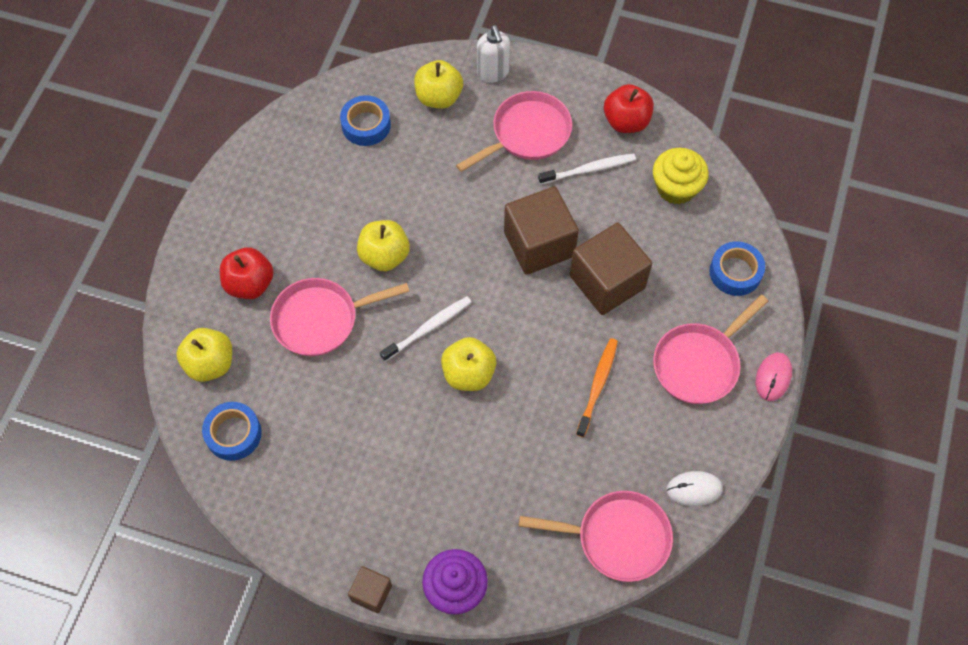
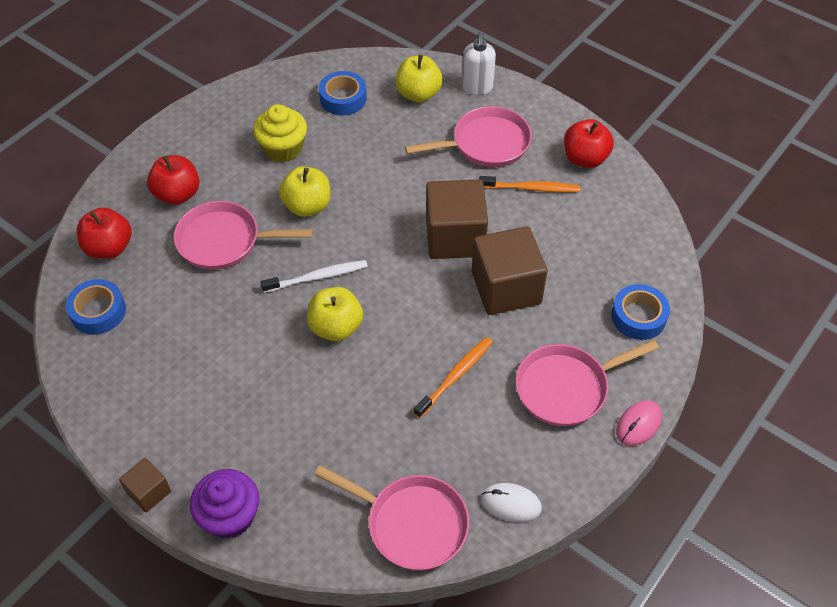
camera: 20 degrees right, 10 degrees down
yellow apple [176,328,232,382] -> red apple [77,207,132,259]
white toothbrush [538,153,636,184] -> orange toothbrush [479,176,580,193]
yellow cupcake [653,148,709,204] -> yellow cupcake moved to [253,104,307,162]

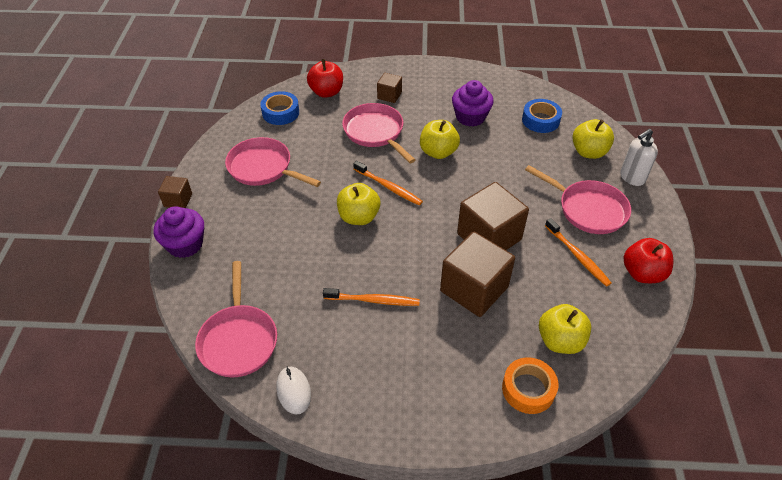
camera: 55 degrees right, 5 degrees down
red apple [147,155,200,205] -> brown cube [377,73,402,103]
yellow cupcake [253,104,307,162] -> purple cupcake [452,80,493,127]
white toothbrush [260,260,368,293] -> orange toothbrush [353,161,423,205]
pink pan [516,340,659,426] -> pink pan moved to [225,137,321,187]
blue tape [611,284,670,340] -> orange tape [502,357,559,414]
pink mouse [616,400,662,446] -> none
none -> yellow apple [539,304,591,354]

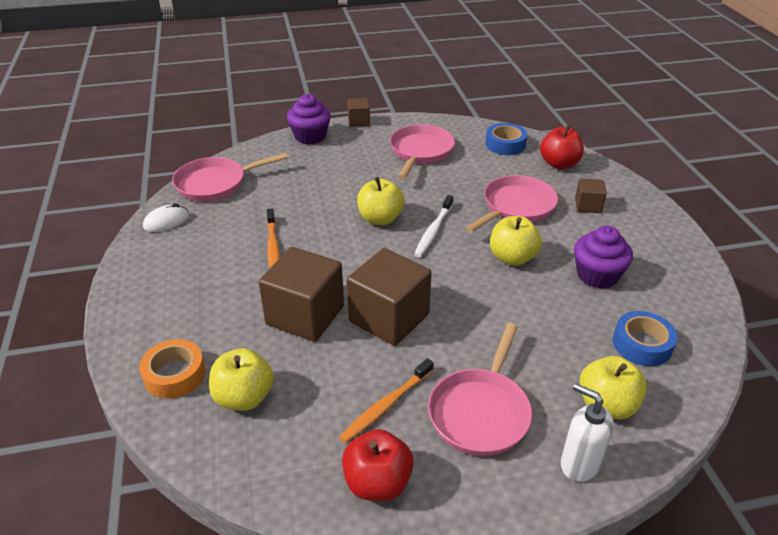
camera: 75 degrees right, 10 degrees down
orange toothbrush [353,161,423,205] -> white toothbrush [414,195,454,257]

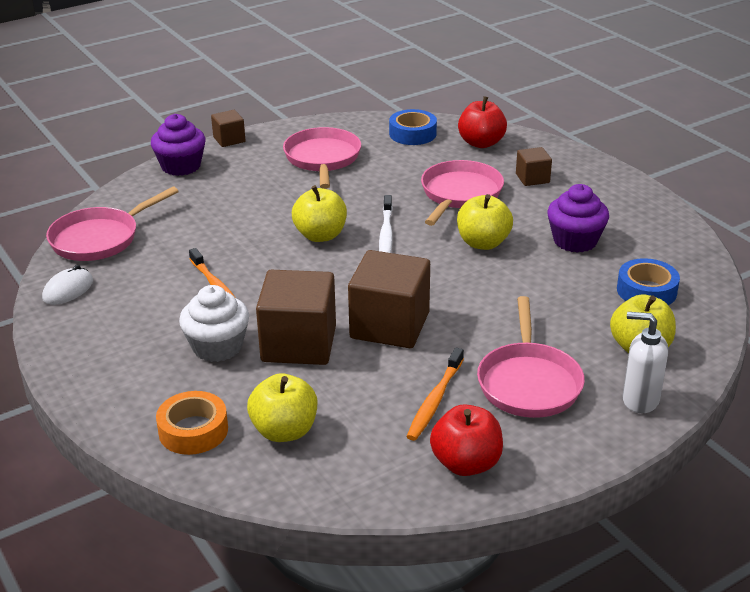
camera: 20 degrees left, 5 degrees down
none -> white cupcake [179,285,249,362]

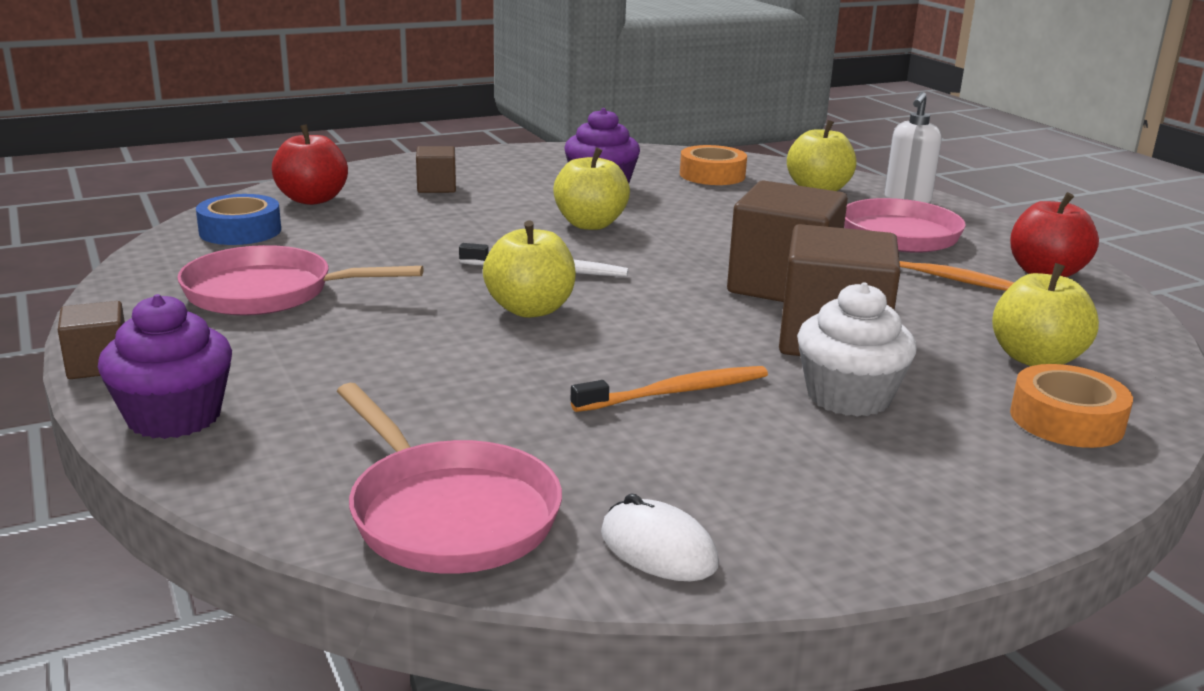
camera: 85 degrees left, 10 degrees down
pink pan [421,160,504,226] -> none
blue tape [617,258,680,305] -> orange tape [680,145,747,185]

